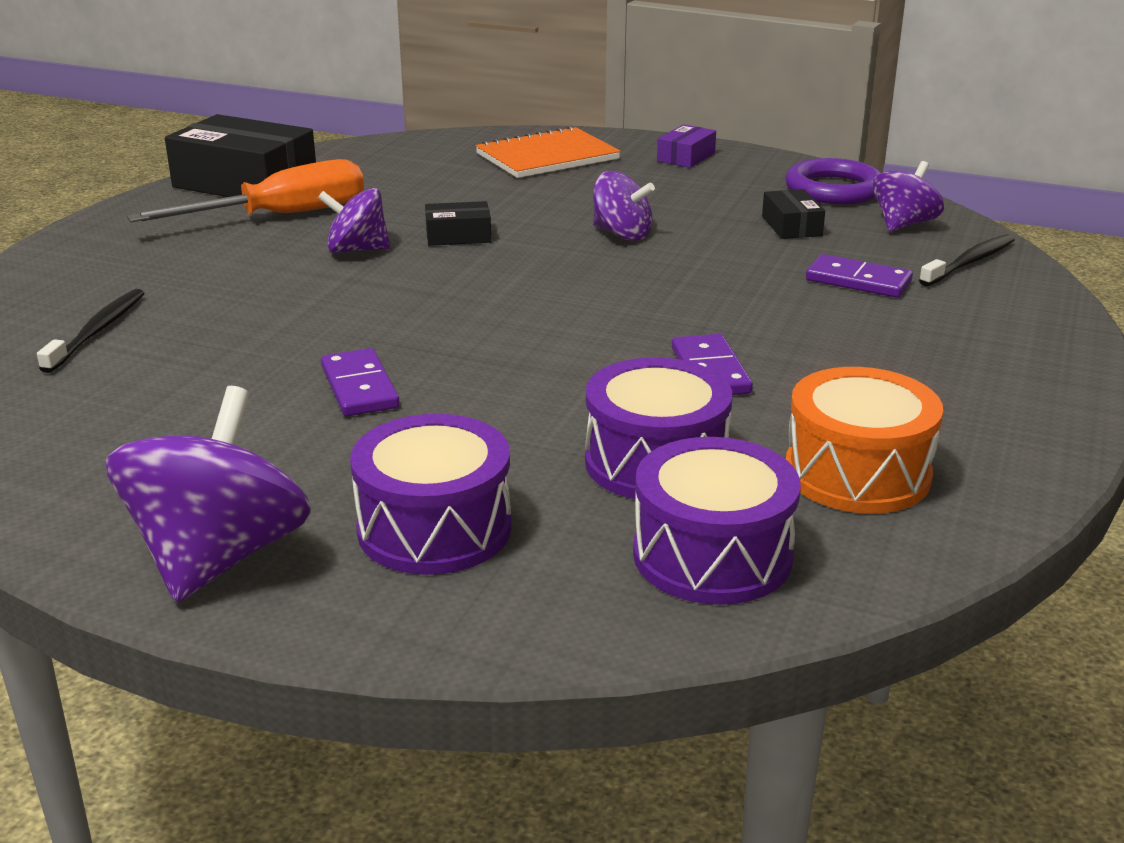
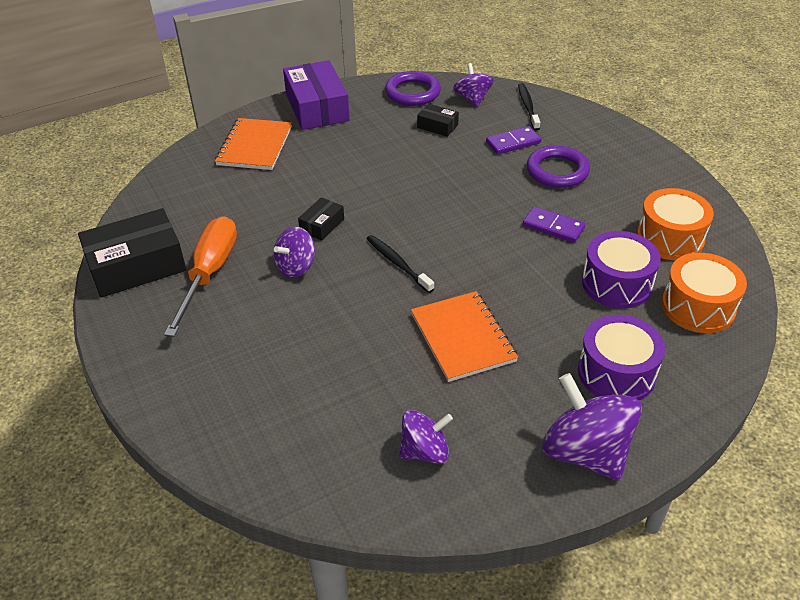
camera: 50 degrees left, 15 degrees up
black toothbrush [37,289,144,373] -> black toothbrush moved to [367,235,434,293]
purple domino [321,348,400,416] -> orange notebook [411,291,518,382]
purple spinning top [593,171,655,241] -> purple spinning top moved to [399,410,453,464]
purple drum [633,437,801,605] -> orange drum [662,253,747,333]
purple box [657,124,716,168] -> purple box [283,60,350,130], size x2.08
none -> purple ring [527,145,590,188]

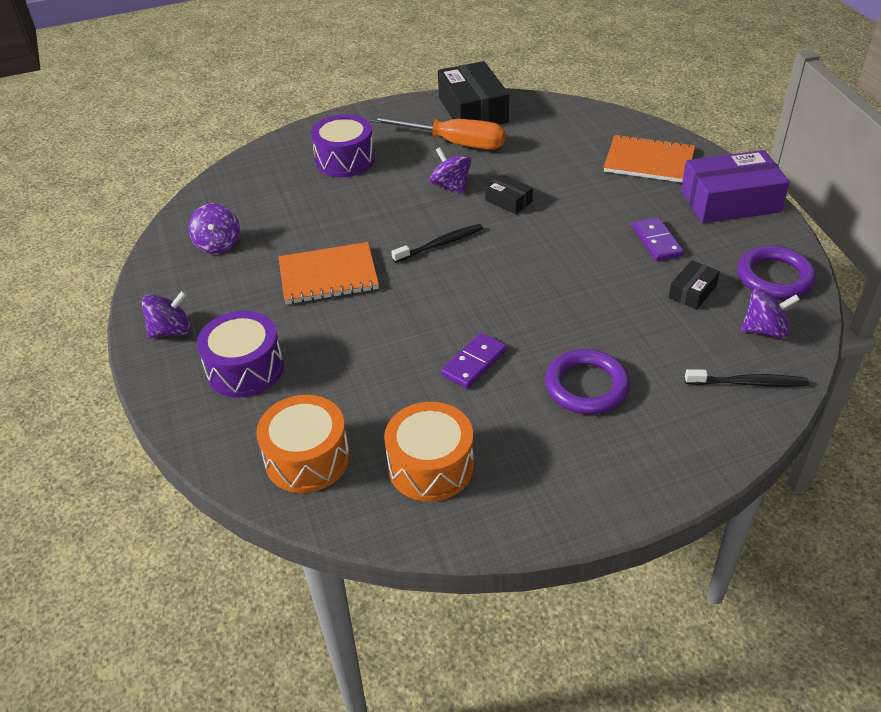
camera: 100 degrees right, 0 degrees up
purple domino [486,126,541,155] -> purple domino moved to [632,217,684,261]
purple spinning top [542,373,642,481] -> purple spinning top [142,291,191,338], size x0.60
purple drum [582,231,661,309] -> purple drum moved to [311,114,375,177]

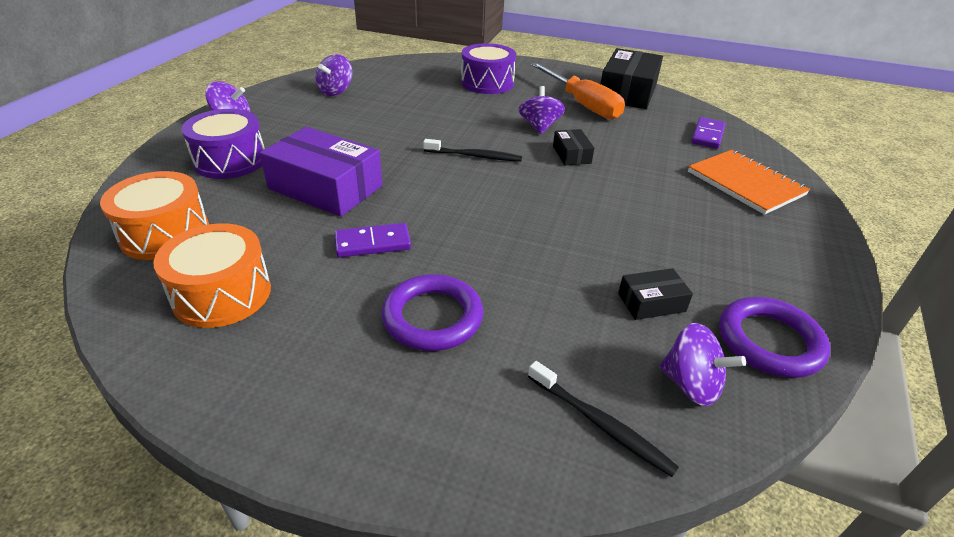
camera: 35 degrees right, 5 degrees down
orange notebook [279,242,379,304] -> none
purple domino [632,217,684,261] -> purple domino moved to [691,117,726,149]
purple box [681,150,790,223] -> purple box moved to [260,127,382,217]

